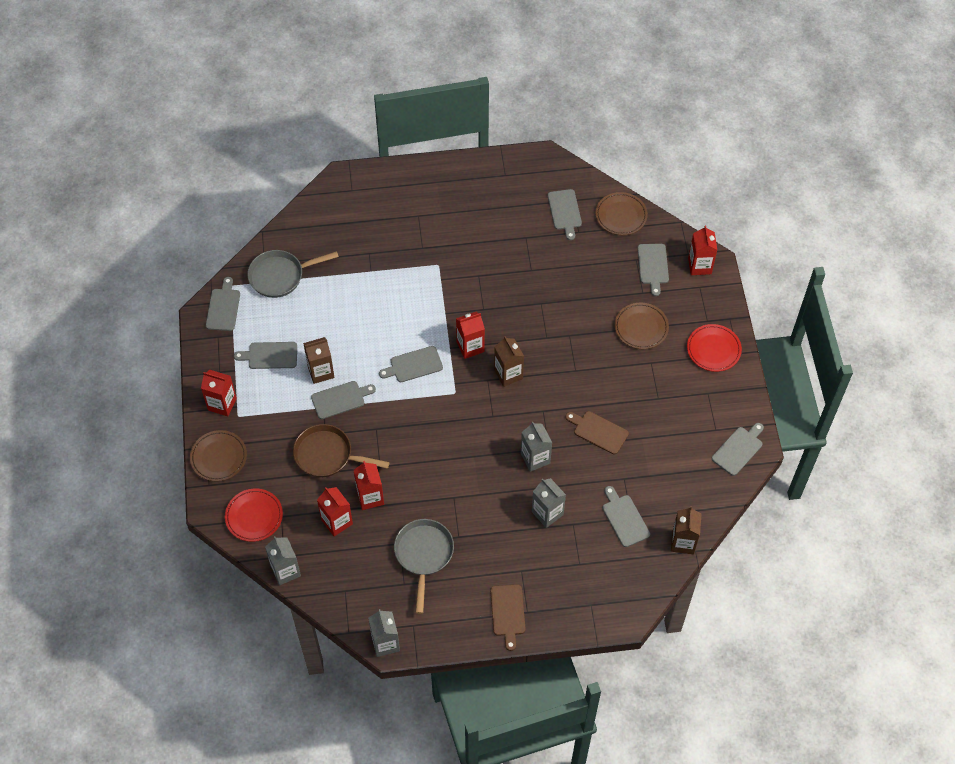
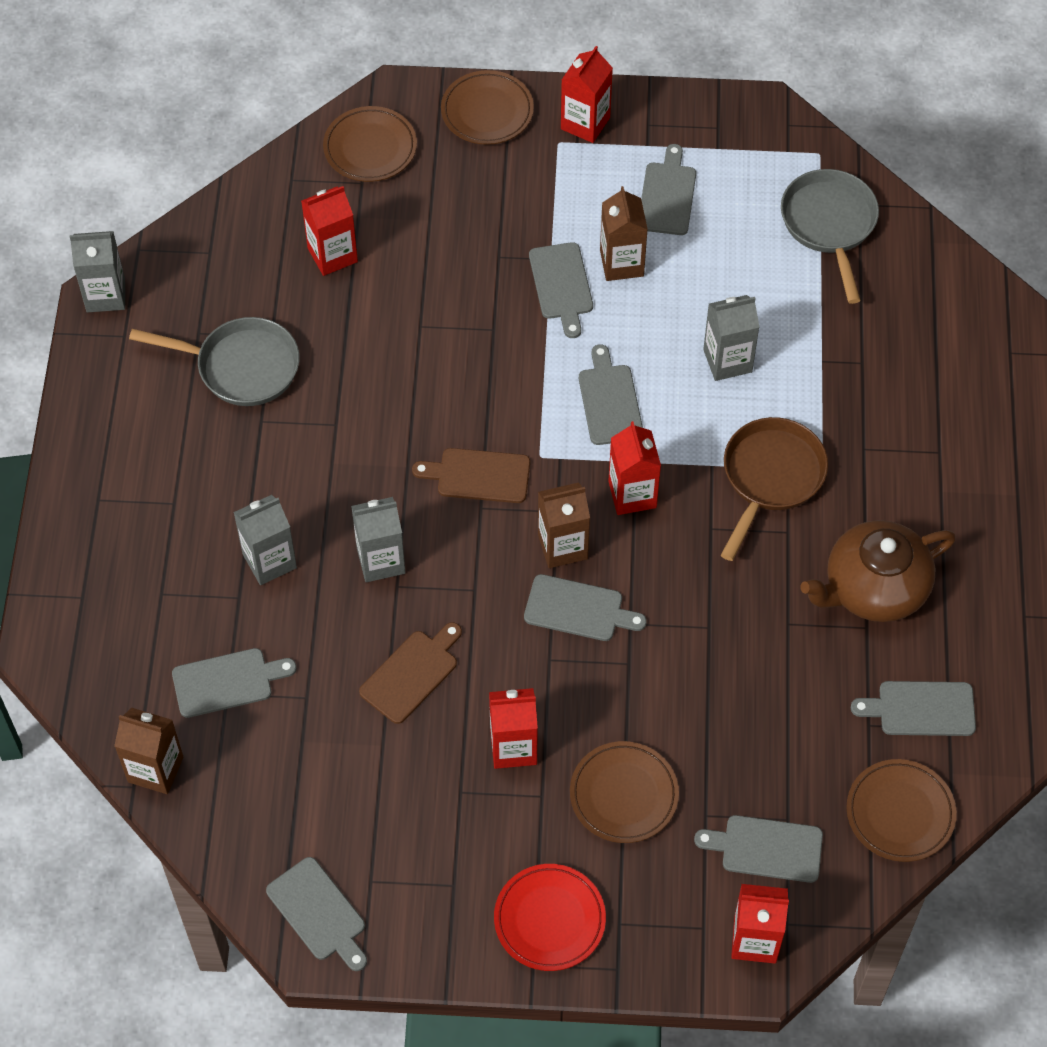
camera: 100 degrees right, 0 degrees up
grey cutting board [206,277,240,331] -> grey cutting board moved to [524,574,647,641]
red plate [225,489,283,542] -> brown plate [323,106,417,182]
grey carton [265,536,301,585] -> grey carton moved to [703,295,759,381]
brown pan [293,424,390,477] -> brown pan moved to [721,417,828,561]
red carton [354,461,384,510] -> red carton moved to [489,688,538,769]
brown cutting board [490,584,526,651] -> brown cutting board moved to [412,448,530,503]
none -> brown teapot [800,520,956,622]

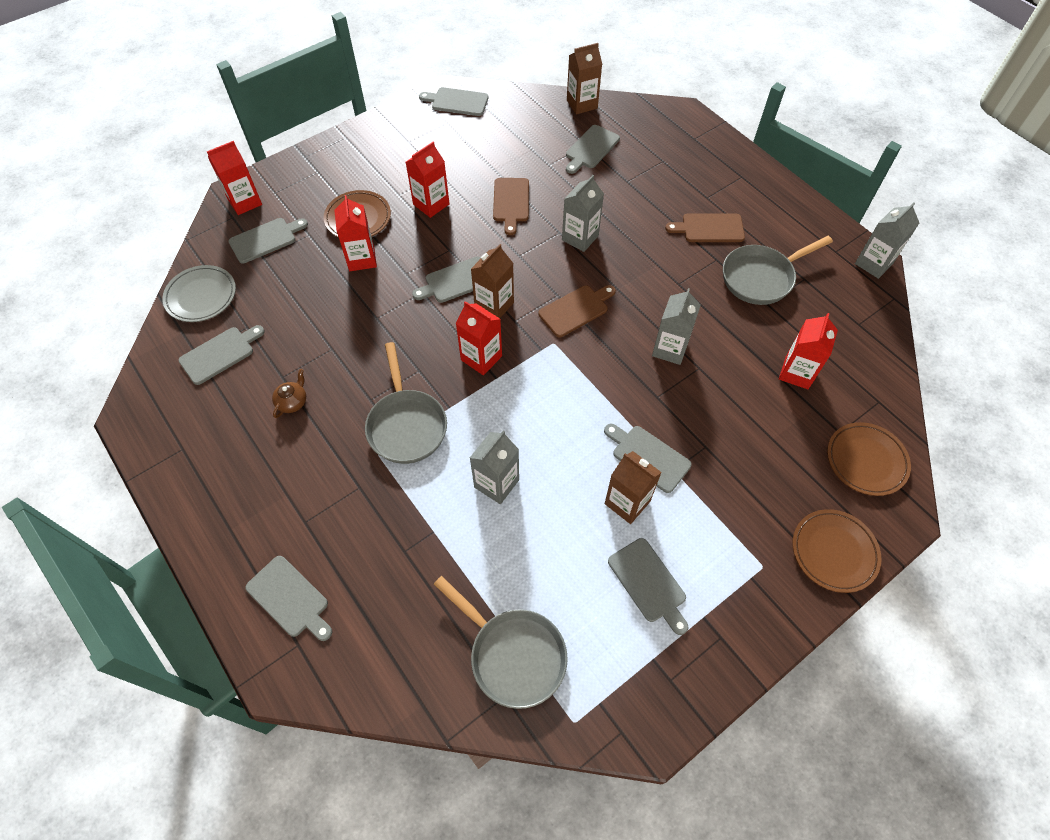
camera: 140 degrees right, 0 degrees up
grey carton [233,495,297,585] -> grey carton moved to [652,288,701,365]
red plate [494,864,606,971] -> none
red carton [561,46,613,143] -> red carton moved to [334,195,377,271]
grey cutting board [579,344,643,445] -> grey cutting board moved to [245,556,332,641]
brown pan [721,417,828,561] -> grey pan [365,342,447,464]
brown teapot [800,520,956,622] -> brown teapot [272,369,306,418], size x0.42
brown plate [846,759,957,862] -> grey plate [162,265,236,322]
none -> brown cutting board [665,214,745,242]

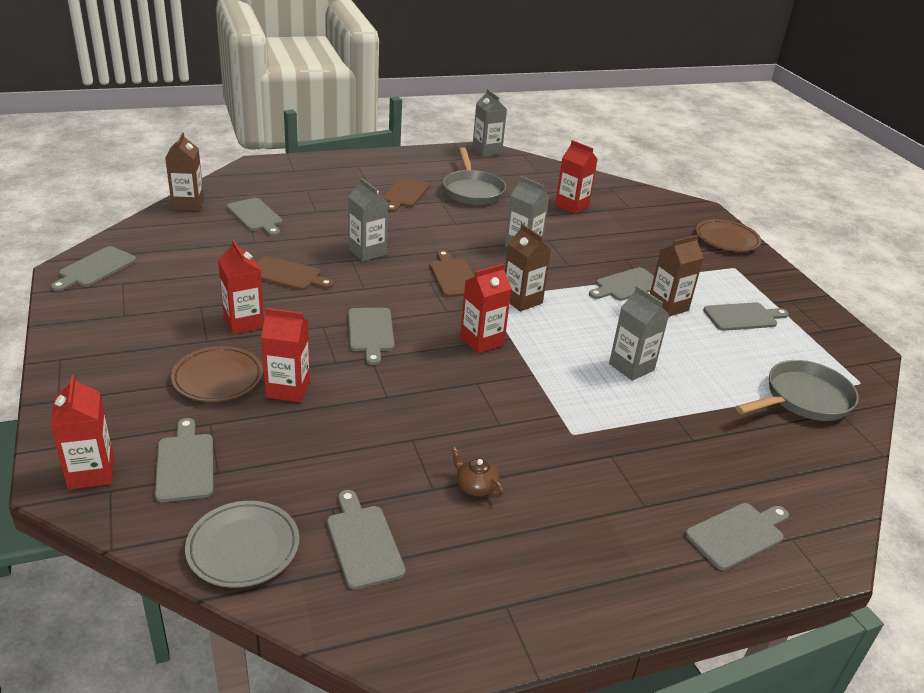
camera: 75 degrees left, 25 degrees down
grey pan [365,342,447,464] -> none
brown carton [471,244,514,318] -> brown carton moved to [505,224,551,312]
brown plate [827,422,911,496] -> none

